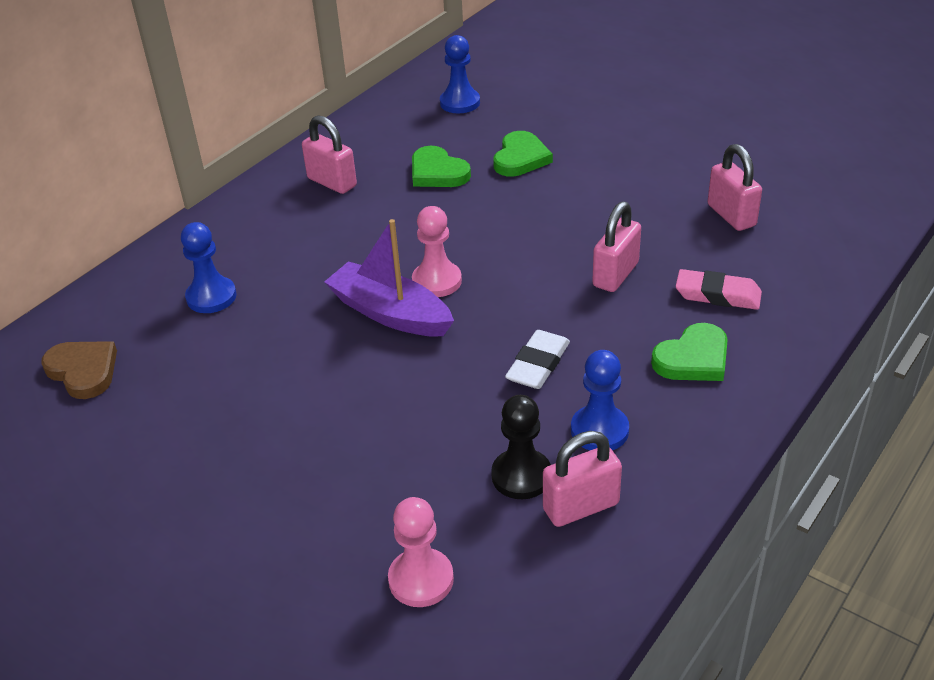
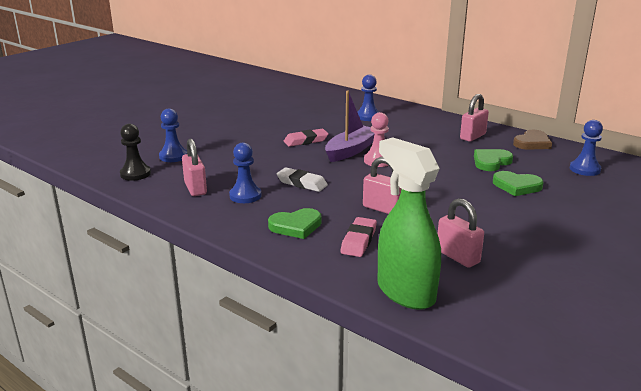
camera: 90 degrees right, 15 degrees down
brown heart [41,341,117,399] -> brown heart moved to [513,130,552,150]
pink pawn [388,497,454,607] -> blue pawn [159,109,187,162]
black pawn [491,395,551,499] -> black pawn moved to [120,124,151,181]
green heart [651,323,728,381] -> green heart turned 75 degrees counterclockwise [268,208,322,239]
pink padlock [708,144,762,231] -> pink padlock turned 75 degrees clockwise [438,198,484,268]
none -> pink eraser [284,129,329,147]
none -> green spray bottle [378,137,441,310]

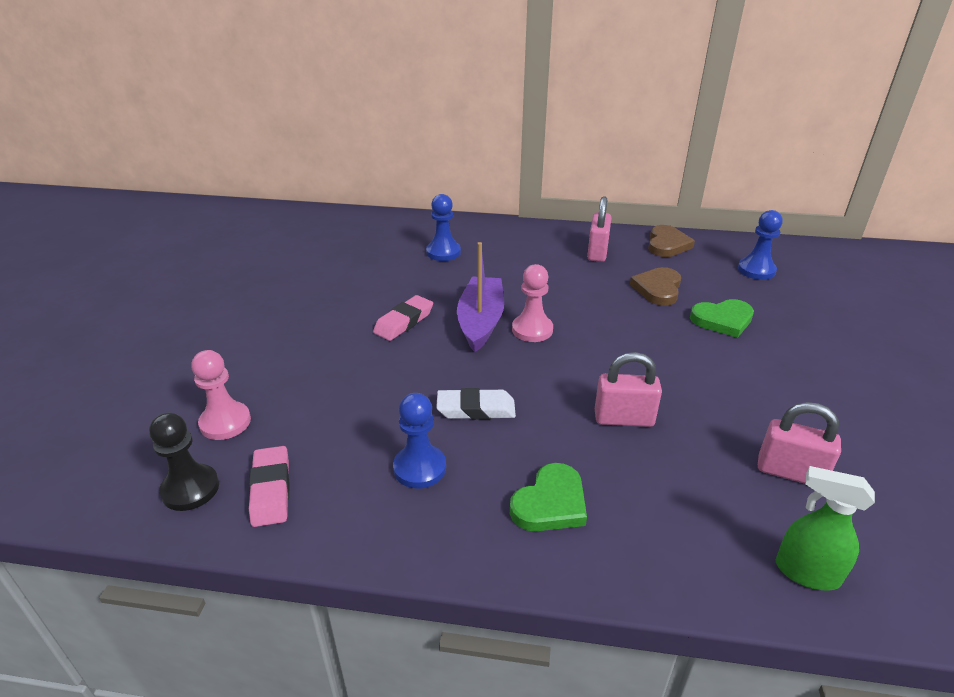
camera: 30 degrees left, 10 degrees up
blue pawn [159,109,187,162] -> pink pawn [191,350,251,440]
pink padlock [182,138,207,196] -> none
pink eraser [340,217,377,257] -> pink eraser moved to [249,446,290,527]
green spray bottle [378,137,441,310] -> green spray bottle [776,466,875,591], size x0.58
green heart [474,149,513,171] -> brown heart [630,267,681,306]

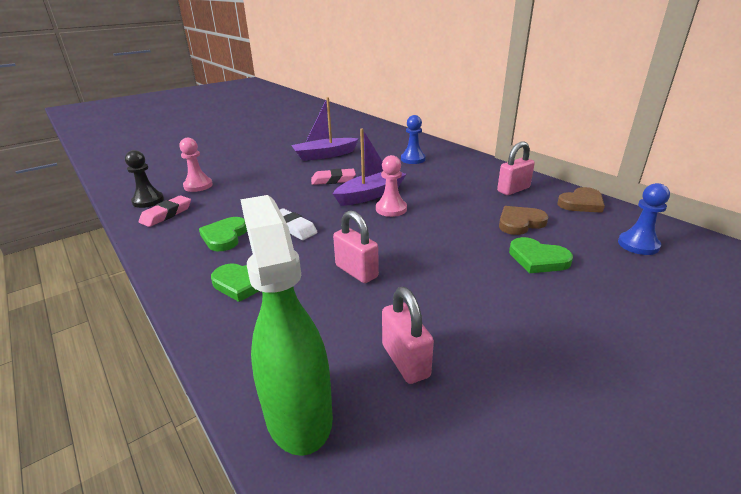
camera: 45 degrees right, 5 degrees down
blue pawn [393,393,446,488] -> green heart [199,217,247,251]
green spray bottle [776,466,875,591] -> green spray bottle [240,195,333,456], size x1.72
none -> purple boat [291,97,359,161]

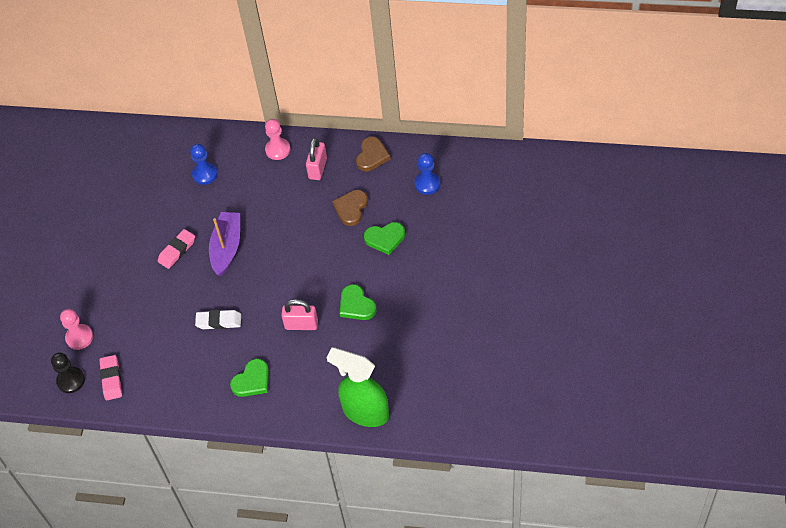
camera: 40 degrees left, 25 degrees up
green heart [199,217,247,251] -> green heart moved to [340,284,376,320]
purple boat [291,97,359,161] -> none
pink pawn [376,155,407,217] -> pink pawn moved to [265,119,290,160]
pink padlock [382,287,434,384] -> none

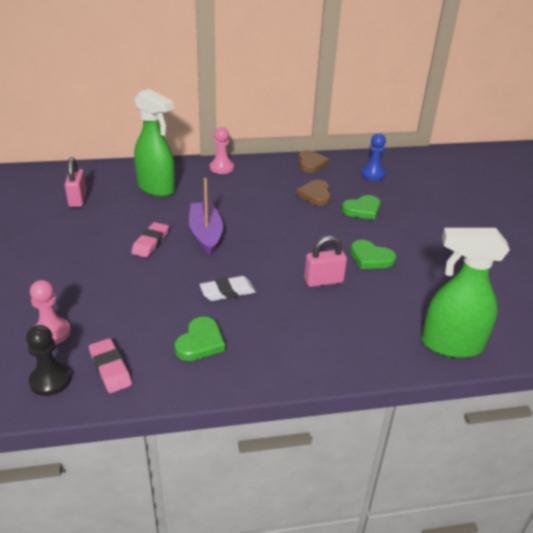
camera: 25 degrees left, 20 degrees down
blue pawn [190,144,218,185] -> green spray bottle [134,89,175,197]
green heart [230,359,269,397] -> green heart moved to [174,316,225,361]
pink padlock [306,137,327,180] -> pink padlock moved to [65,157,87,207]

